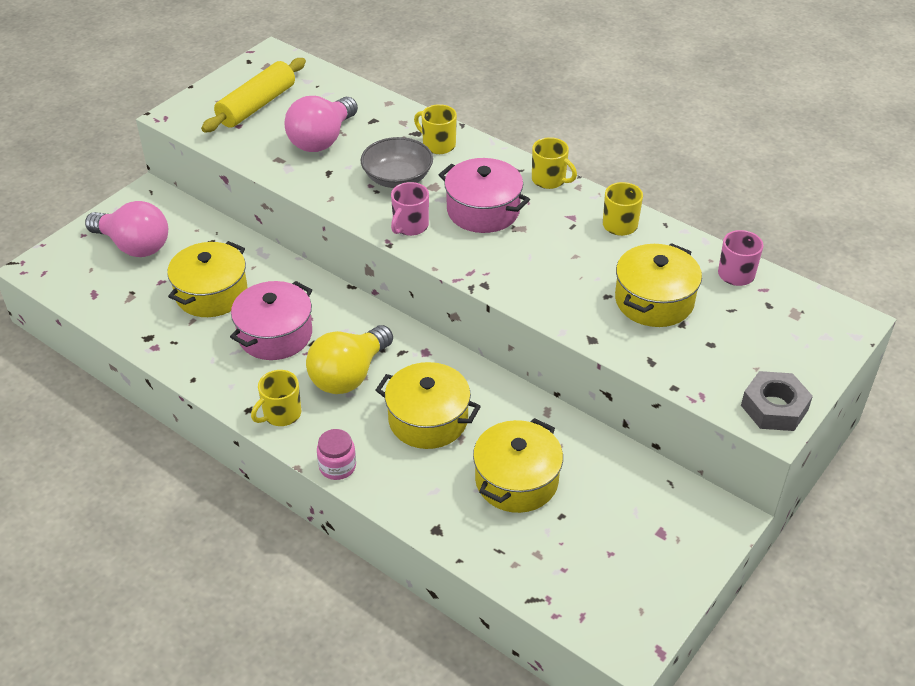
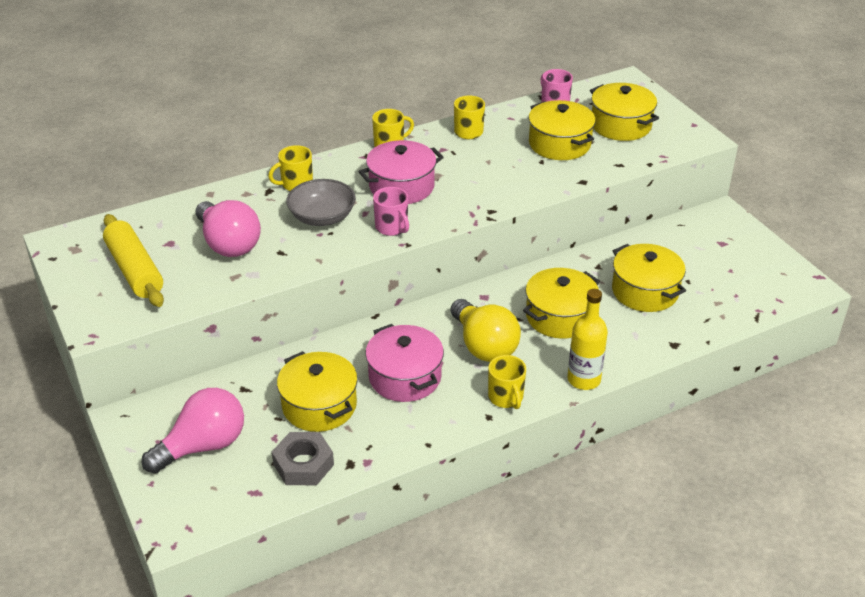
camera: 65 degrees left, 5 degrees down
pink jar [317,429,356,480] -> yellow bottle [567,289,608,390]
grey nut [741,371,813,431] -> grey nut moved to [272,432,334,485]
none -> yellow pot [590,83,659,141]

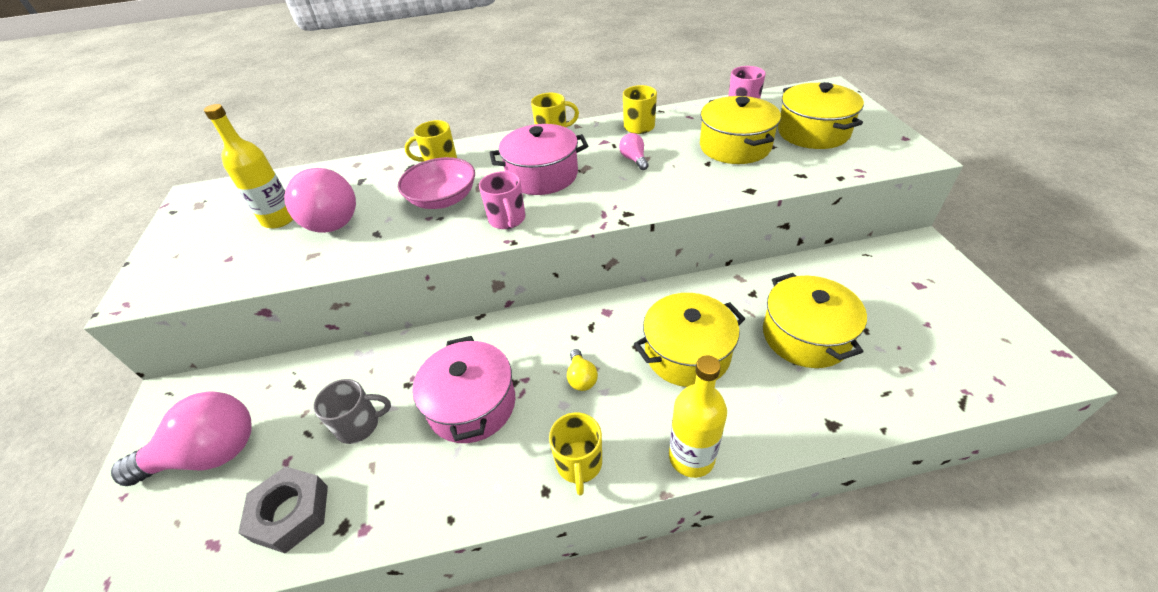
camera: 20 degrees right, 5 degrees up
yellow rolling pin [103,214,164,307] -> none
yellow pot [277,351,358,432] -> grey mug [313,379,391,444]
grey bowl [286,179,356,226] -> pink bowl [398,157,475,209]
yellow light bulb [450,299,521,362] -> yellow light bulb [567,349,598,391], size x0.44
none -> yellow bottle [204,104,293,228]
none -> pink light bulb [619,133,649,170]

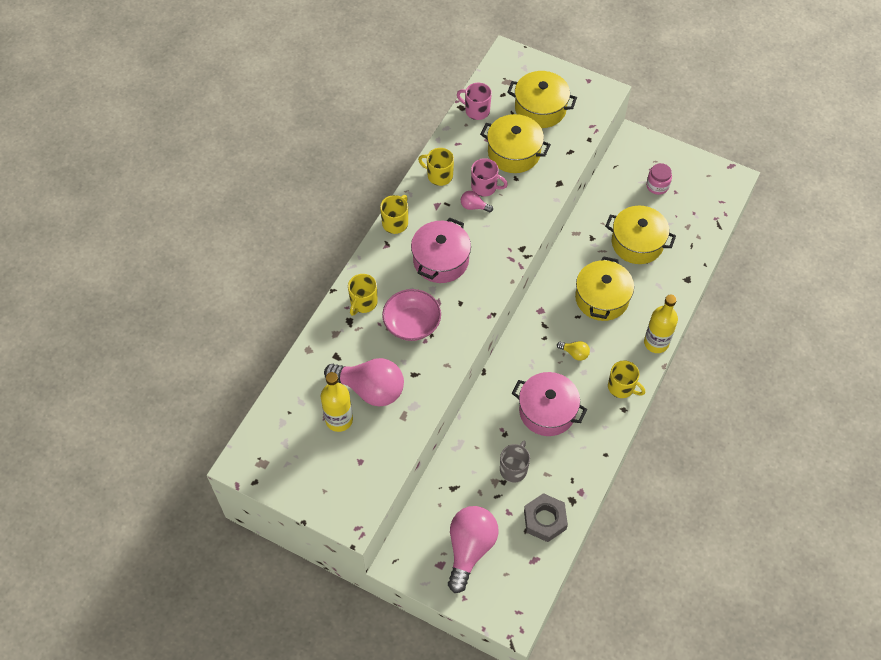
camera: 55 degrees left, 15 degrees up
pink mug [479,171,525,229] -> pink mug moved to [471,158,508,197]
none -> pink jar [646,163,672,195]

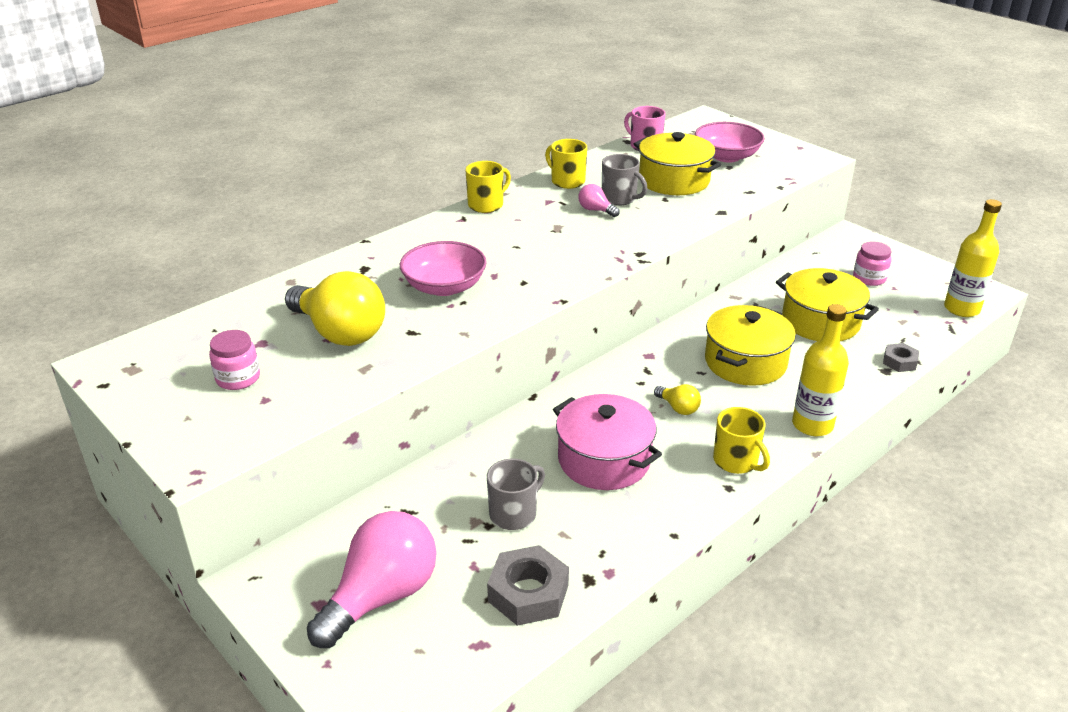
camera: 20 degrees right, 25 degrees down
yellow bottle [321,372,353,432] -> yellow bottle moved to [944,199,1002,317]
pink light bulb [324,358,404,406] -> yellow light bulb [285,271,385,346]
yellow mug [348,274,378,316] -> none
pink pot [411,218,471,283] -> none
pink mug [471,158,508,197] -> grey mug [602,154,648,205]
yellow pot [507,71,577,128] -> pink bowl [695,122,765,162]
none -> pink jar [209,330,260,390]
none -> grey nut [883,343,919,372]

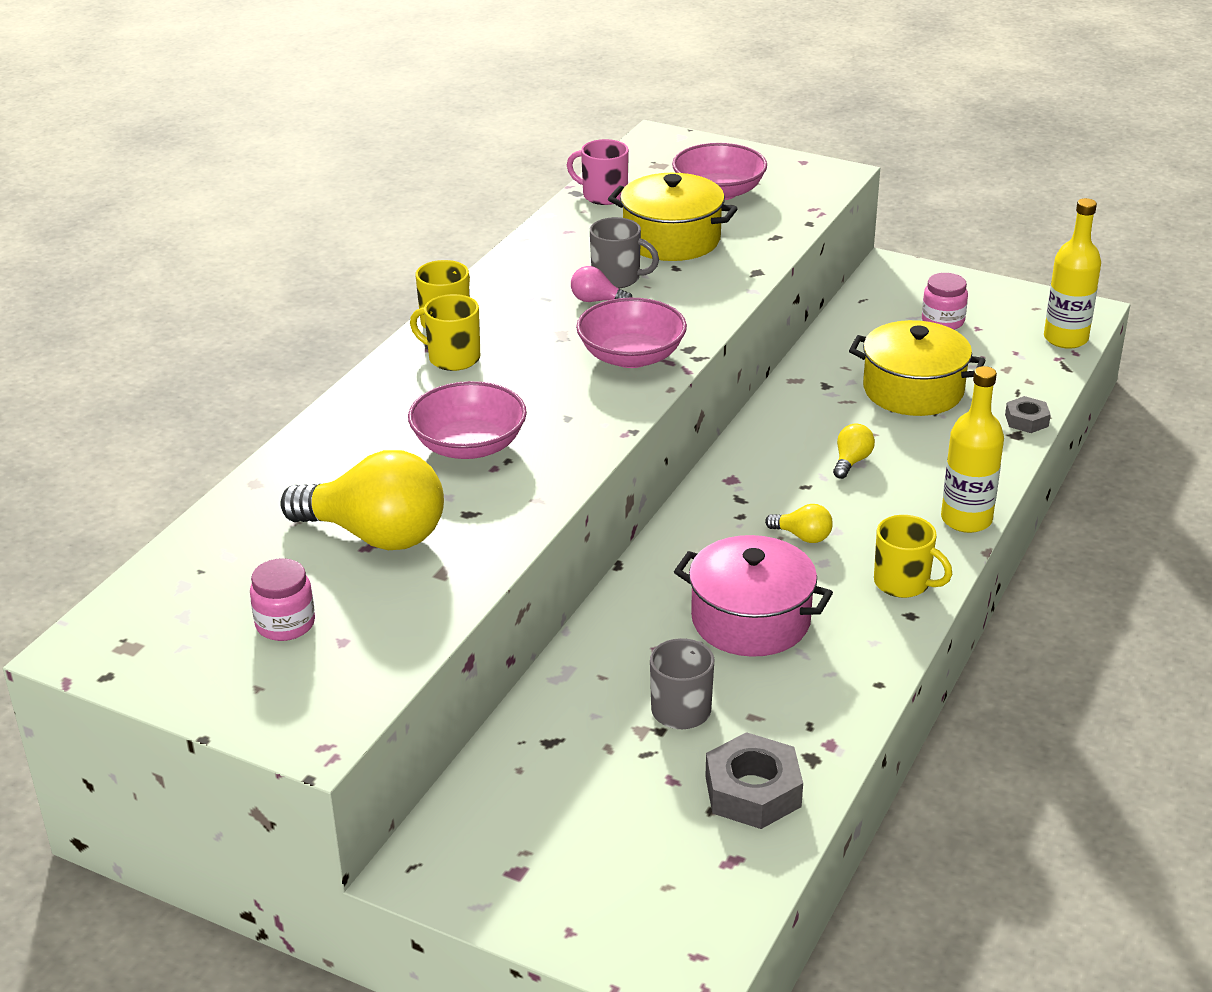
camera: 20 degrees left, 0 degrees up
pink light bulb [307,511,437,648] -> none
yellow mug [545,139,587,189] -> yellow mug moved to [410,294,480,371]
yellow pot [705,305,796,386] -> yellow light bulb [833,423,875,479]
none -> pink bowl [576,298,687,368]

